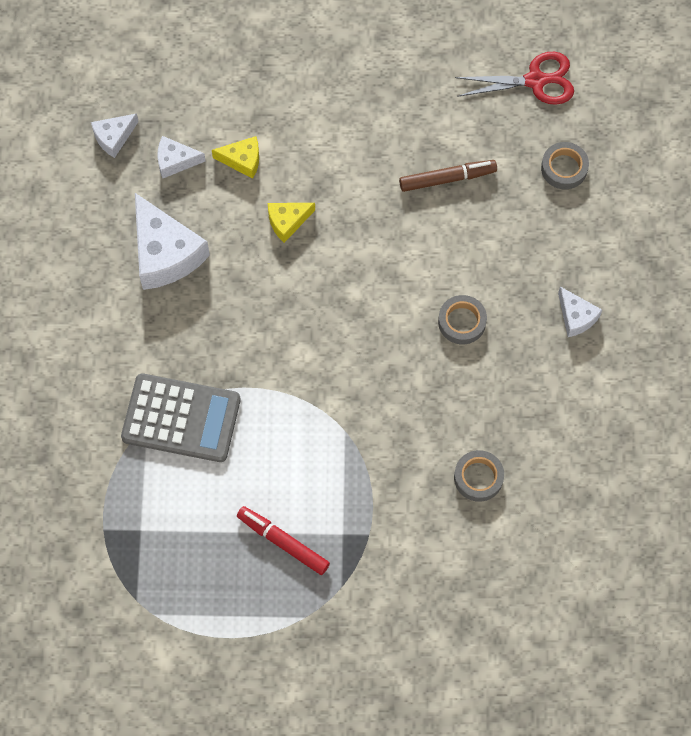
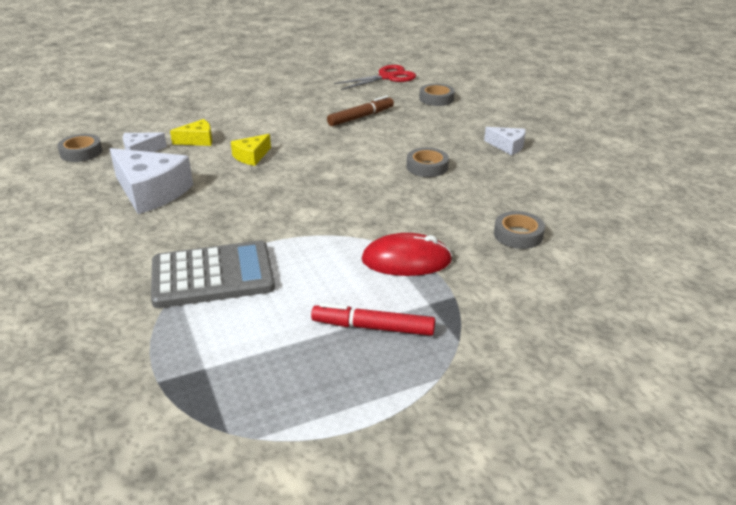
camera: 25 degrees left, 35 degrees down
white cheese [91,113,139,158] -> grey tape [57,134,102,162]
none -> red mouse [361,233,452,276]

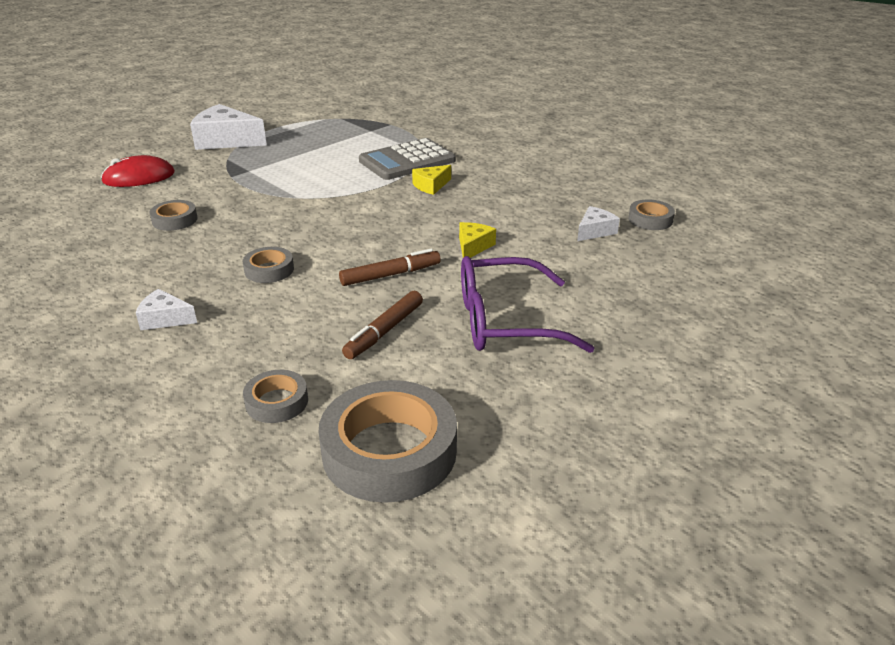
camera: 160 degrees right, 0 degrees up
white cheese [110,148,193,214] -> white cheese moved to [190,104,267,150]
yellow cheese [170,119,212,146] -> yellow cheese moved to [412,165,451,195]
red marker [311,303,435,336] -> none
red scissors [334,65,416,90] -> grey tape [319,380,457,503]
red mouse [361,233,452,276] -> red mouse moved to [101,155,175,187]
none -> brown marker [339,249,441,286]
none -> purple glasses [461,256,595,353]

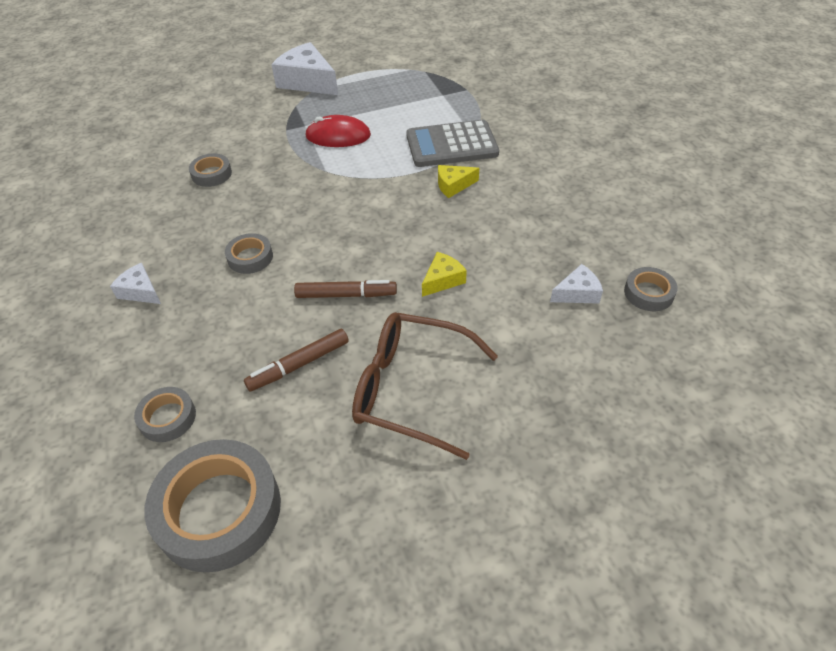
camera: 25 degrees right, 15 degrees up
red mouse [101,155,175,187] -> red mouse moved to [305,115,371,147]
purple glasses [461,256,595,353] -> brown glasses [352,312,498,460]

